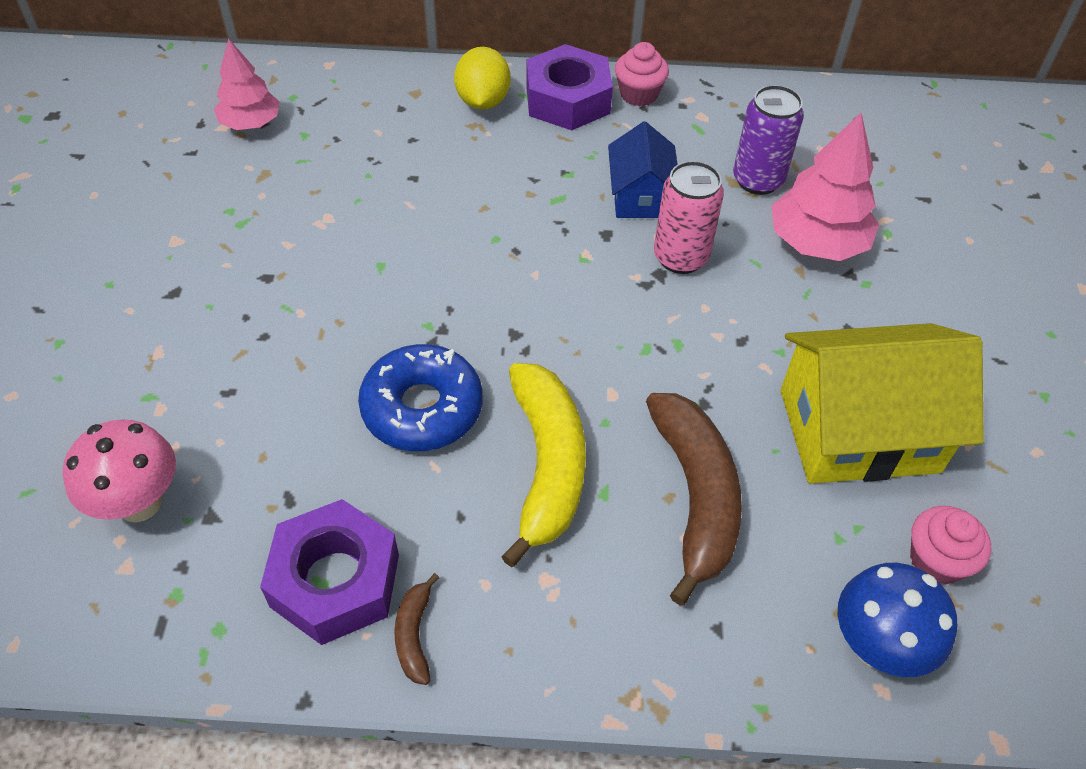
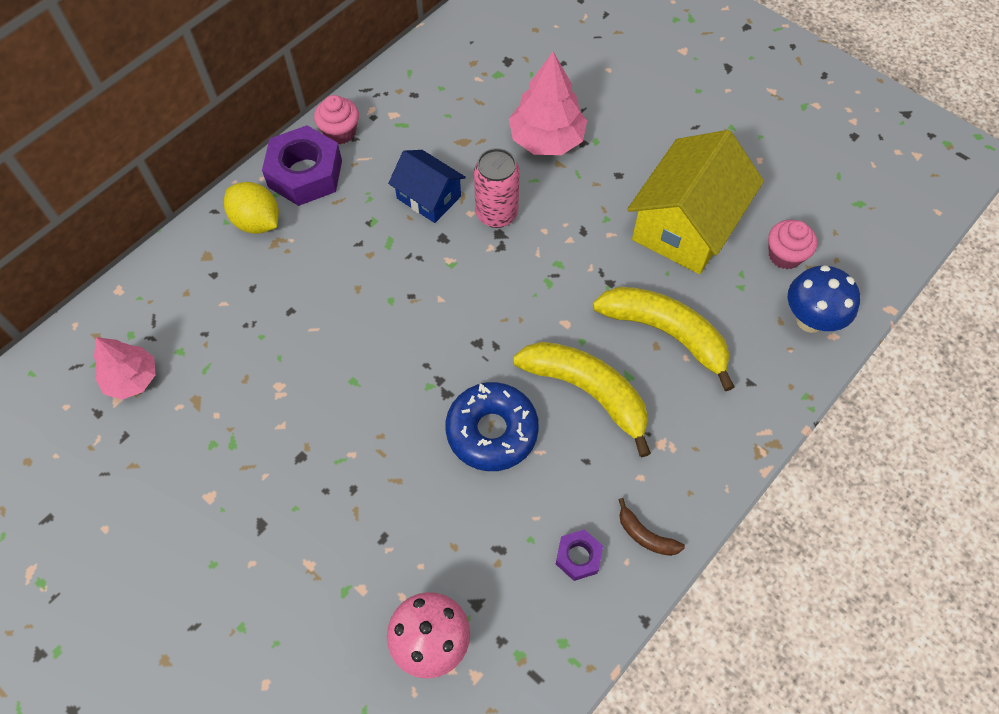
camera: 50 degrees left, 10 degrees up
purple nut [260,499,399,645] -> purple nut [556,529,603,581], size x0.50
brown banana [646,393,742,606] -> yellow banana [593,287,735,391]
purple can [733,85,804,195] -> none

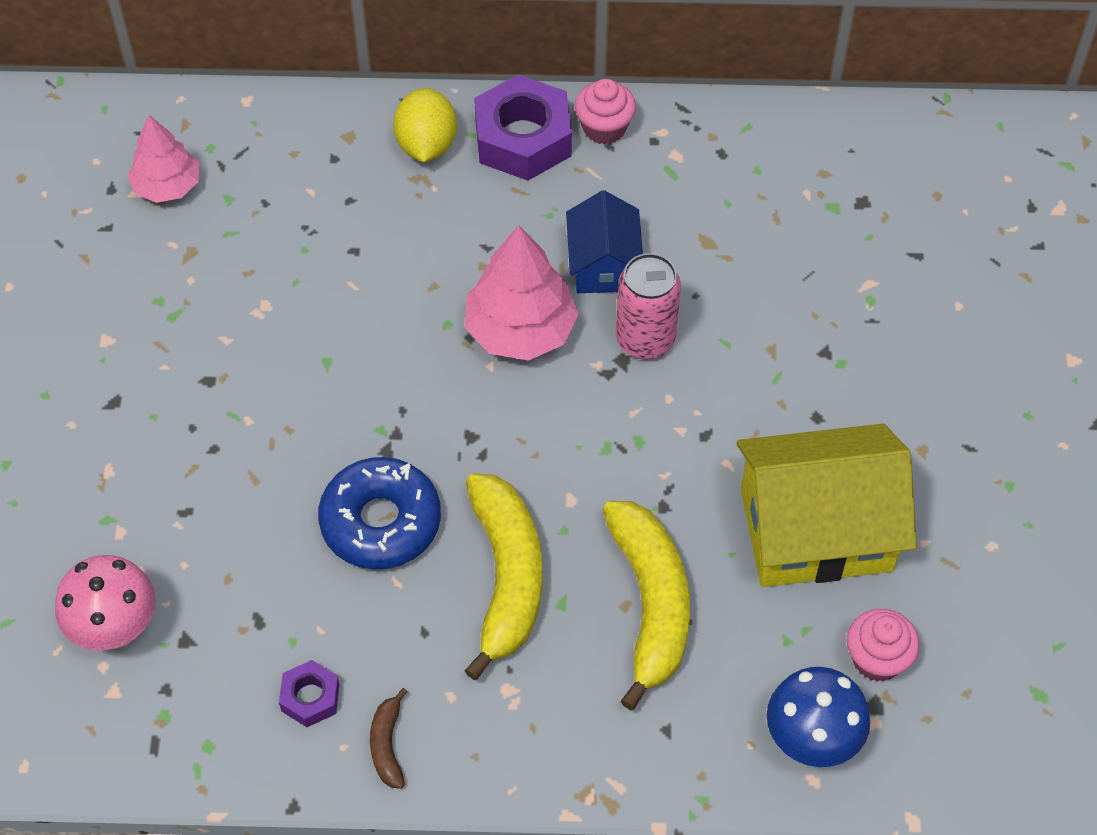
camera: 50 degrees right, 5 degrees down
pink tree [509,52,587,155] -> pink tree moved to [465,225,579,361]

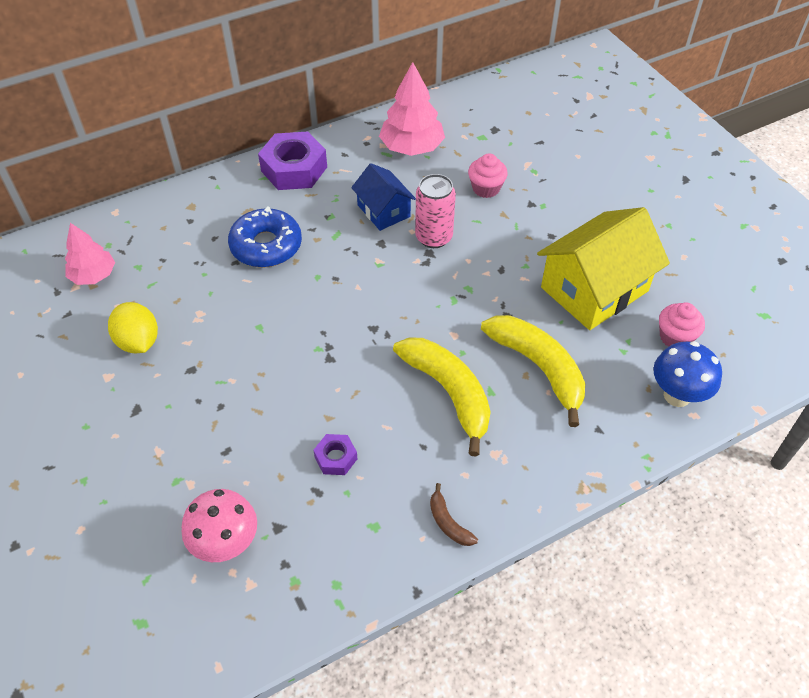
camera: 30 degrees left, 5 degrees down
purple nut [279,660,340,727] -> purple nut moved to [314,434,357,475]
blue donut [318,457,441,570] -> blue donut moved to [228,206,302,268]
yellow lemon [393,88,457,162] -> yellow lemon moved to [108,302,158,353]
pink tree [465,225,579,361] -> pink tree moved to [379,62,445,156]
pink cupcake [575,79,636,145] -> pink cupcake moved to [468,153,508,198]

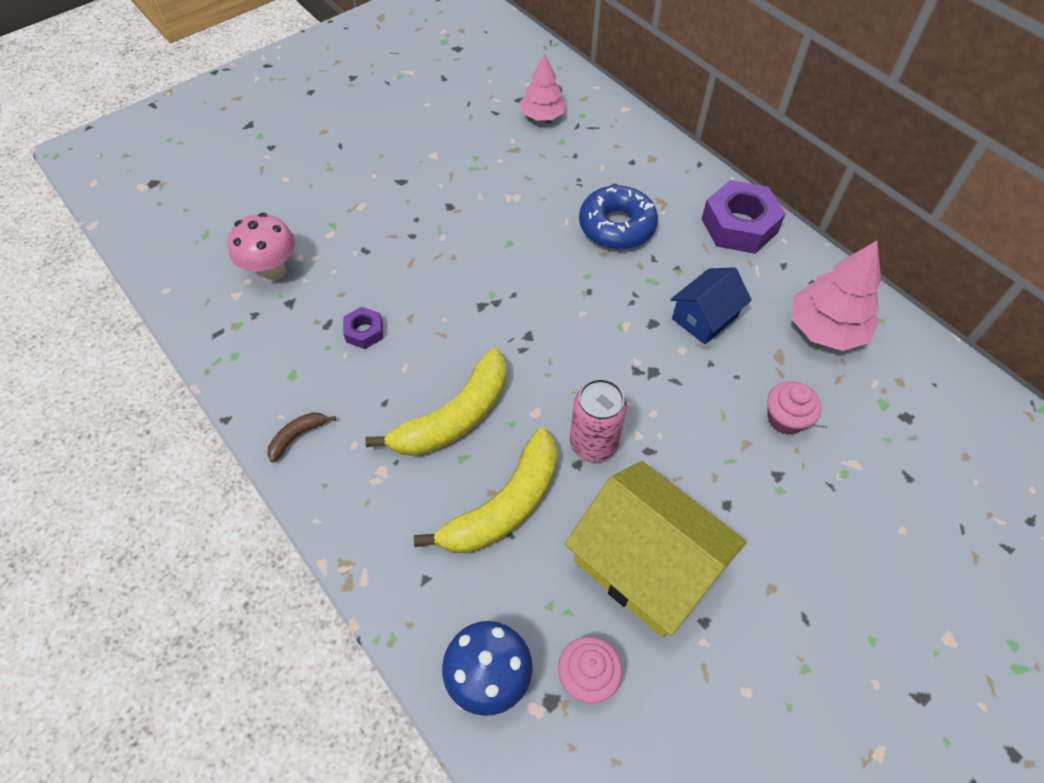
camera: 80 degrees right, 5 degrees up
yellow lemon [108,302,158,353] -> none
pink can [415,174,456,248] -> pink can moved to [570,379,627,462]

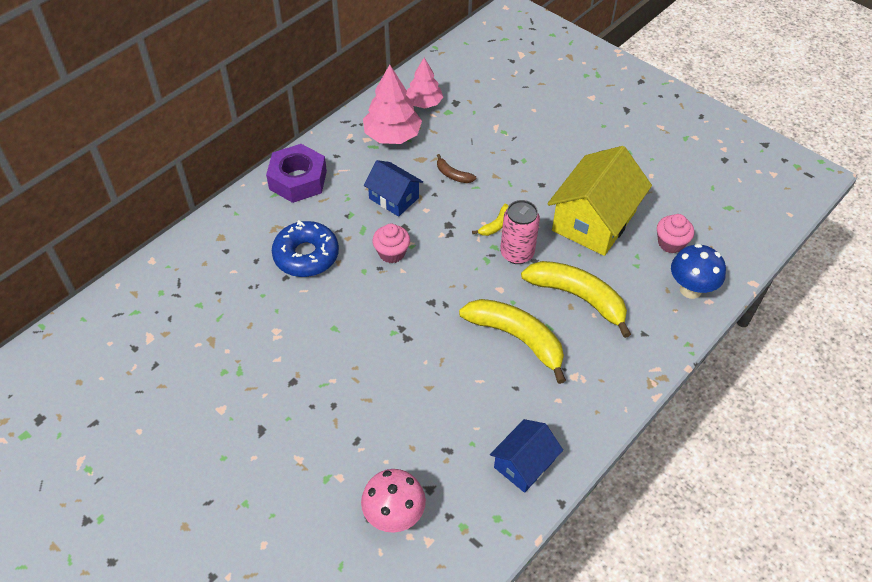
camera: 100 degrees left, 5 degrees down
brown banana [267,412,336,462] -> brown banana moved to [437,154,476,183]
purple nut [343,307,383,349] -> none
pink tree [520,53,566,120] -> pink tree moved to [406,58,443,108]
pink cupcake [767,381,822,435] -> pink cupcake moved to [372,224,410,263]
none -> yellow banana [472,204,509,236]
none -> blue house [490,419,563,493]

